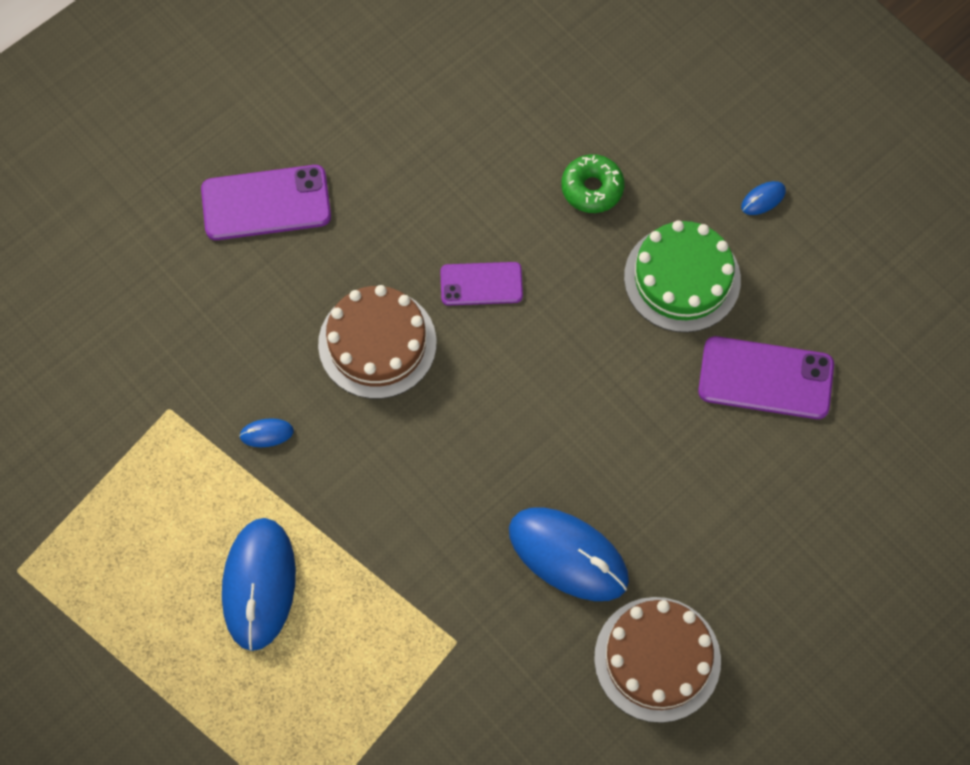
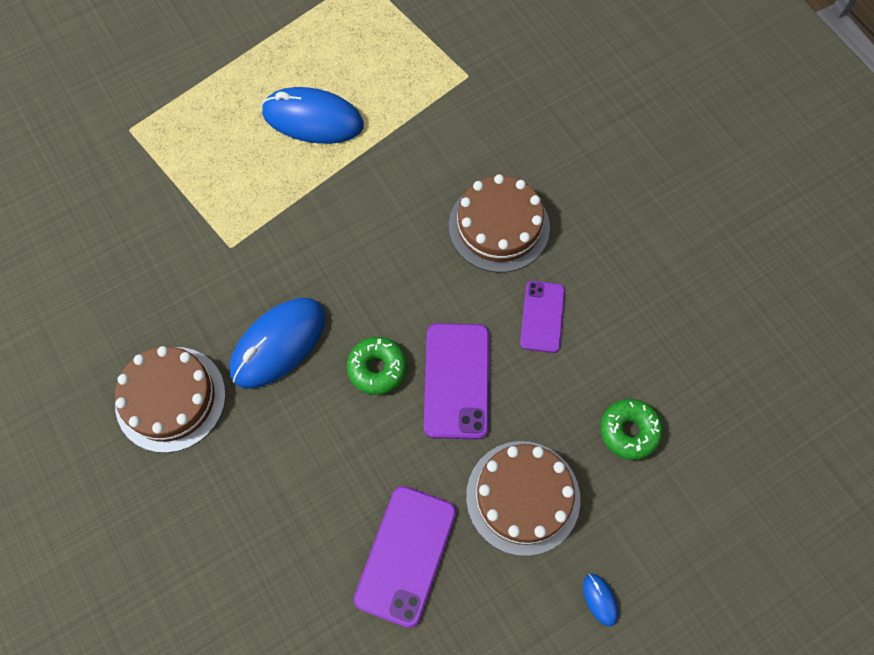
camera: 100 degrees right, 0 degrees up
purple phone [201,165,331,240] -> purple phone moved to [424,323,489,439]
blue mouse [239,418,294,447] -> none
green cake [624,221,741,333] -> brown cake [466,441,580,556]
none -> green donut [347,337,407,395]

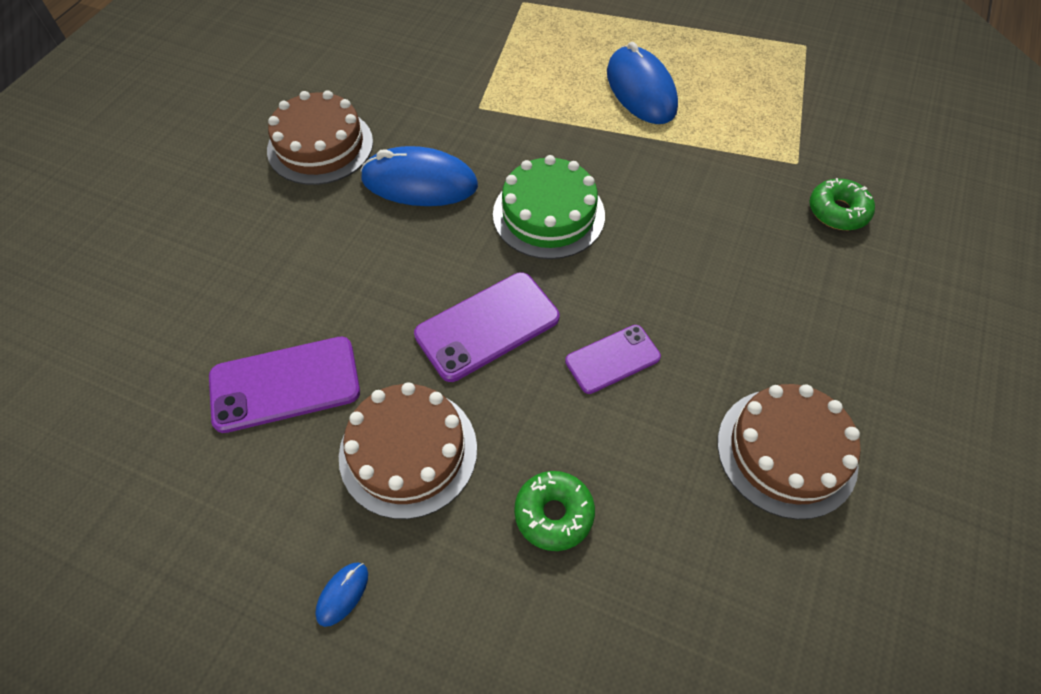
camera: 55 degrees right, 10 degrees down
green donut [347,337,407,395] -> green donut moved to [809,178,875,230]
brown cake [449,174,550,273] -> brown cake moved to [717,384,861,520]
none -> green cake [493,155,605,259]

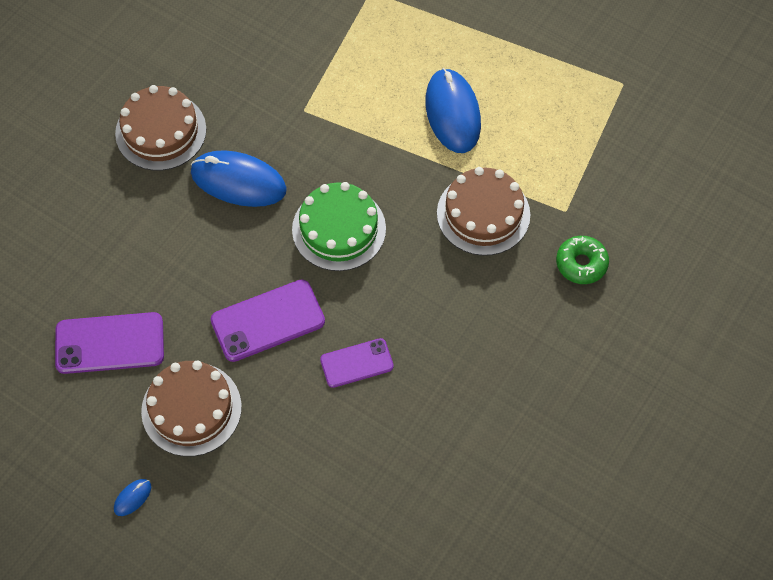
camera: 10 degrees right, 5 degrees up
green donut [514,471,595,551] -> none
brown cake [717,384,861,520] -> brown cake moved to [437,167,530,256]

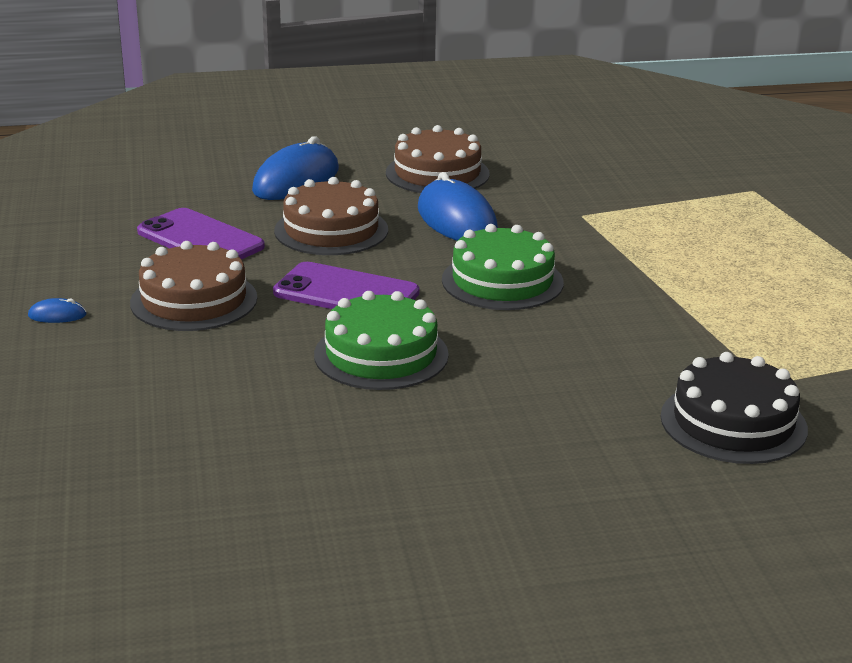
camera: 45 degrees right, 35 degrees down
purple phone [320,338,394,388] -> green cake [314,291,449,390]
blue mouse [425,68,481,153] -> blue mouse moved to [252,136,339,200]
brown cake [437,167,530,256] -> brown cake moved to [274,177,388,255]
green donut [556,236,609,284] -> black cake [660,352,808,464]

